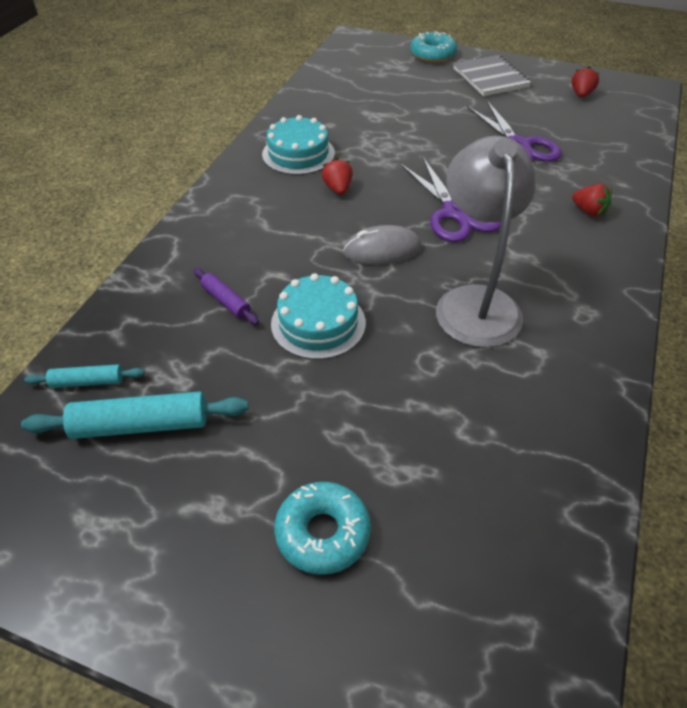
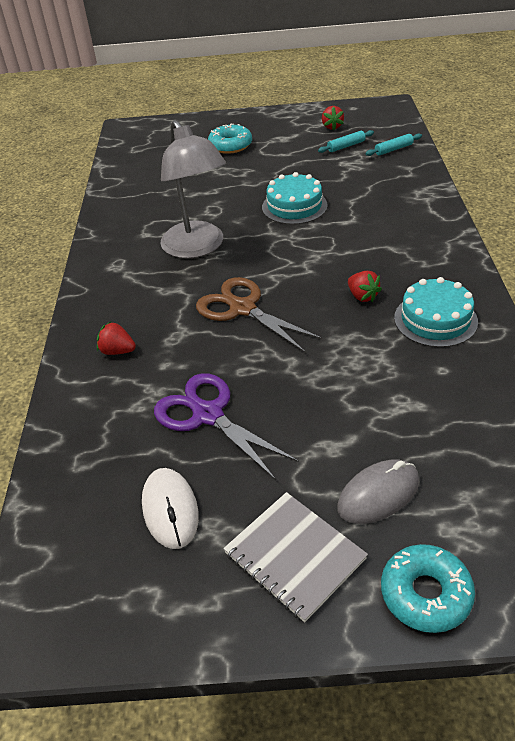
camera: 160 degrees right, 5 degrees down
turquoise rolling pin [21,391,248,439] -> turquoise rolling pin [318,130,374,153], size x0.56
purple rolling pin [193,268,259,325] -> none
grey mouse [343,225,422,265] -> grey mouse moved to [337,460,419,524]
purple scissors [401,157,501,242] -> brown scissors [196,277,323,352]
red strawberry [572,66,600,97] -> red strawberry moved to [322,106,344,130]
none -> white mouse [142,468,199,549]

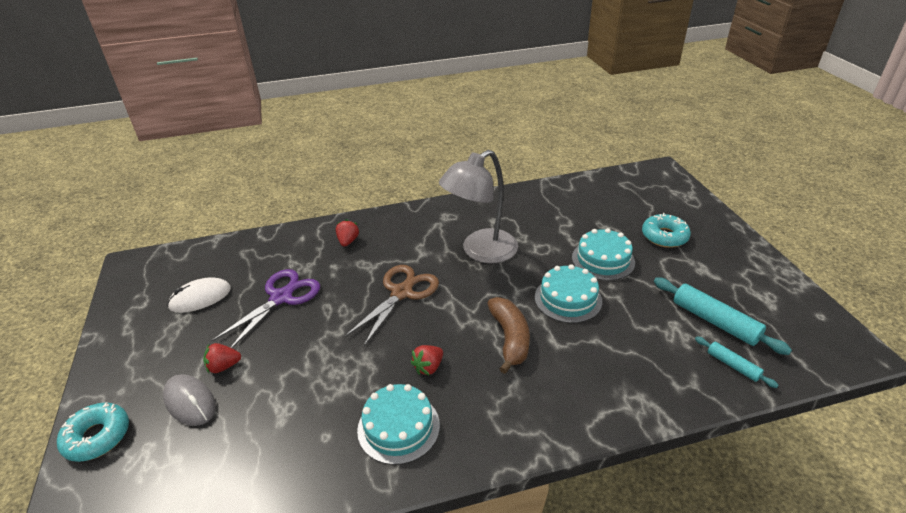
camera: 75 degrees right, 5 degrees down
grey notebook [223,492,368,622] -> none
turquoise rolling pin [318,130,374,153] -> turquoise rolling pin [654,277,792,355], size x1.78
red strawberry [322,106,344,130] -> red strawberry moved to [203,343,241,373]
none -> brown banana [487,297,530,374]
none -> turquoise cake [572,228,635,281]

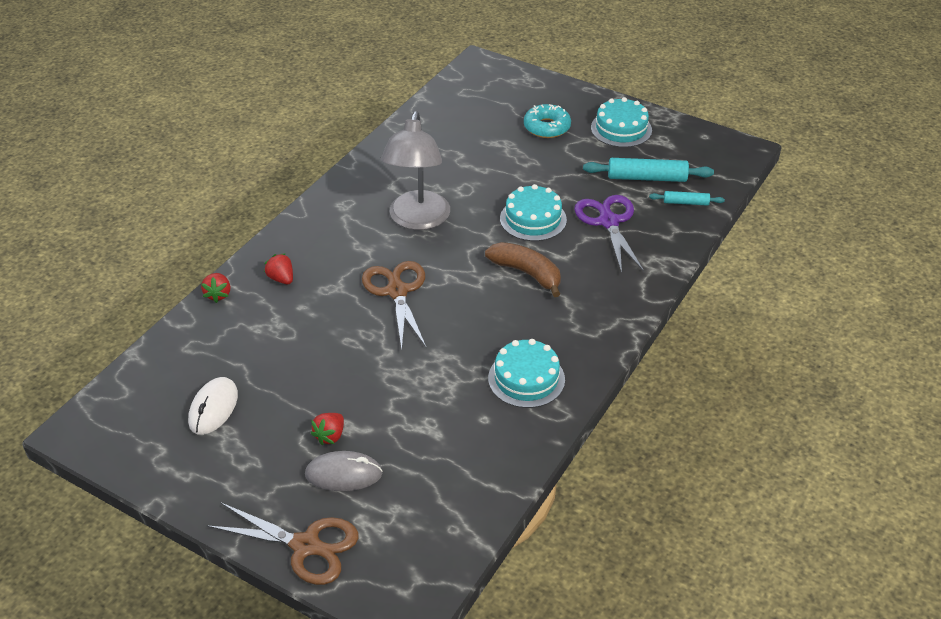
camera: 45 degrees left, 5 degrees up
turquoise donut [57,402,129,462] -> brown scissors [206,502,359,585]
purple scissors [211,269,320,348] -> purple scissors moved to [574,195,644,273]
red strawberry [411,345,443,376] -> red strawberry moved to [201,273,230,303]
turquoise cake [572,228,635,281] -> turquoise cake moved to [591,97,652,147]

